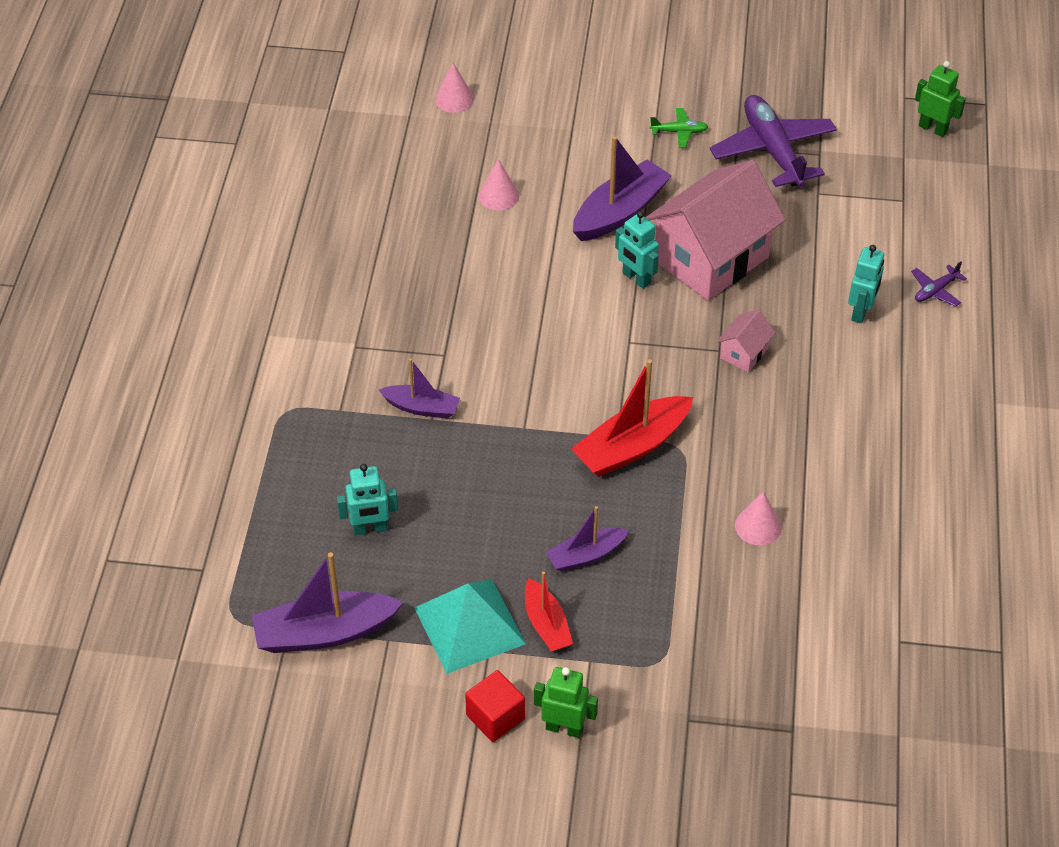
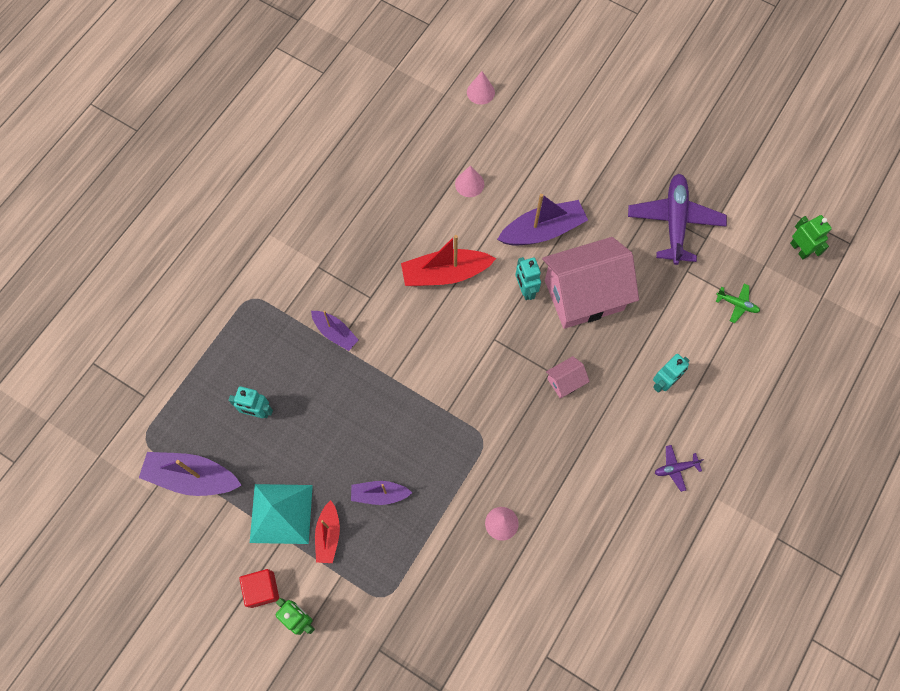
camera: 25 degrees right, 20 degrees up
red boat [571,359,693,477] -> red boat moved to [401,235,496,286]
green plane [650,108,708,148] -> green plane moved to [716,284,760,323]
purple plane [911,261,967,307] -> purple plane moved to [655,445,704,492]

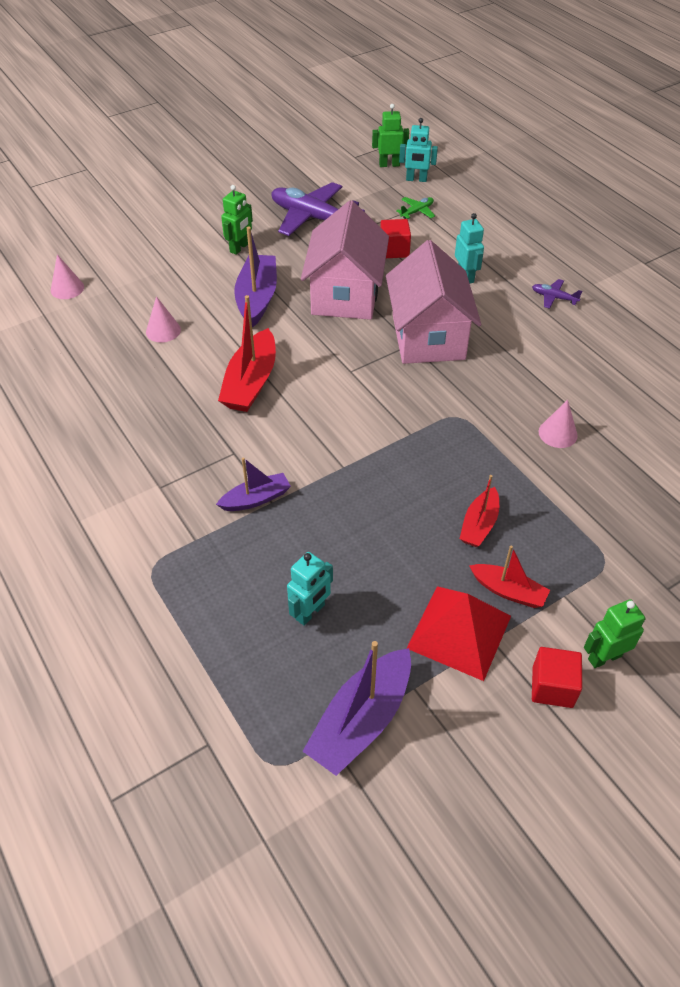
camera: 65 degrees left, 20 degrees down
turquoise pyramid [250,484,313,544] -> red pyramid [406,586,511,681]
purple boat [351,481,412,505] -> red boat [459,475,499,547]
turquoise robot [515,257,541,300] -> turquoise robot moved to [399,118,438,182]
pink house [546,356,590,399] -> pink house [386,240,481,364], size x2.37
purple plane [655,445,704,492] -> purple plane turned 105 degrees clockwise [532,279,582,309]
none -> green robot [221,185,253,255]
none -> red cube [380,219,411,258]

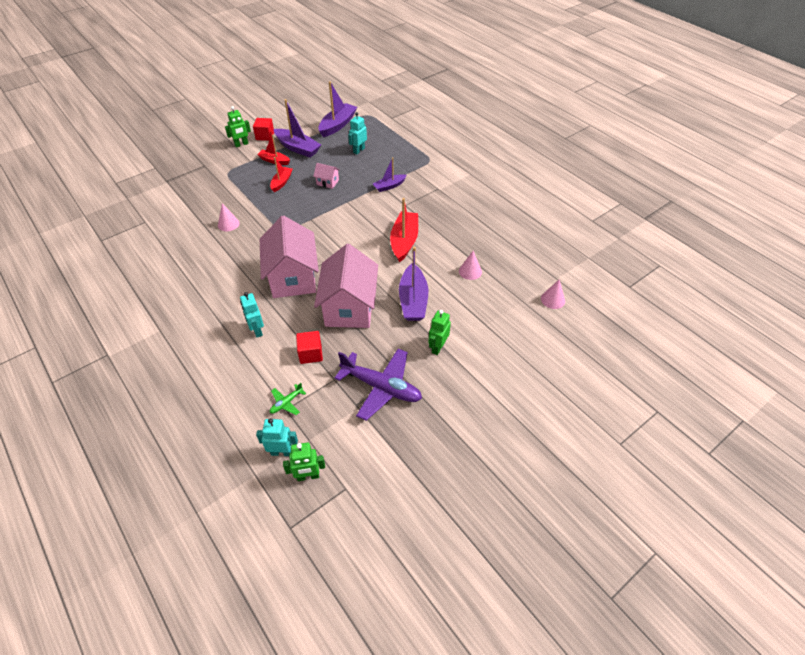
camera: 175 degrees right, 0 degrees up
red pyramid [406,586,511,681] -> purple boat [274,99,321,157]
purple plane [532,279,582,309] -> none
none -> pink house [313,163,340,189]

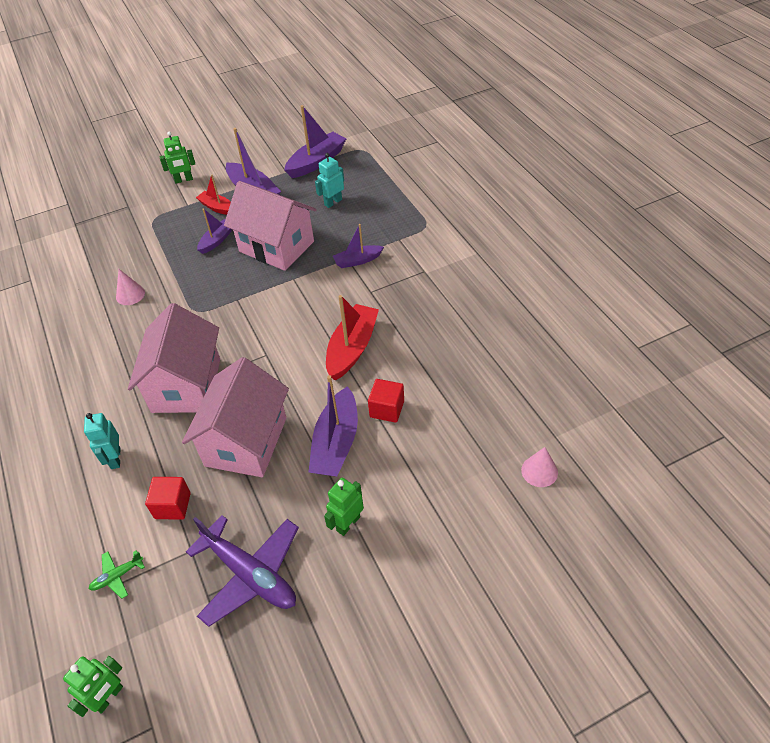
camera: 15 degrees right, 0 degrees up
red cube [253,118,274,141] -> red cube moved to [368,379,404,423]
turquoise robot [256,418,298,456] -> none
red boat [270,157,293,192] -> purple boat [197,209,232,254]
green robot [283,443,325,481] -> green robot turned 60 degrees counterclockwise [63,656,123,717]
pink house [313,163,340,189] -> pink house [224,181,317,271], size x2.37
pink cone [459,251,482,280] -> none

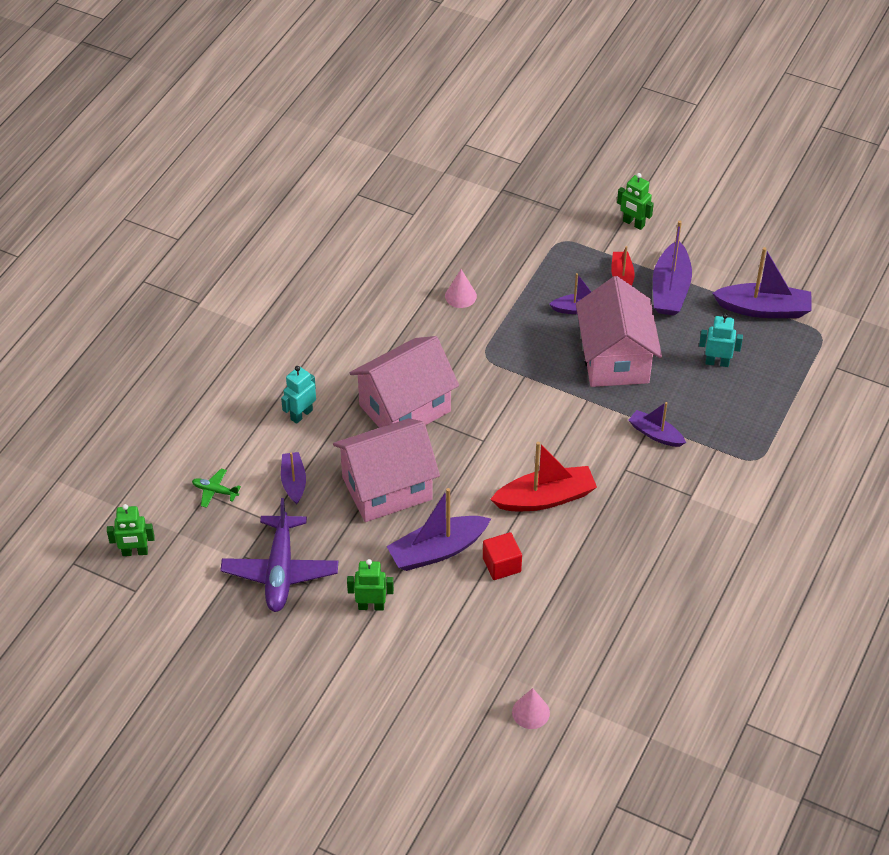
camera: 50 degrees right, 0 degrees up
red cube [145,477,191,520] -> purple boat [281,452,306,504]

